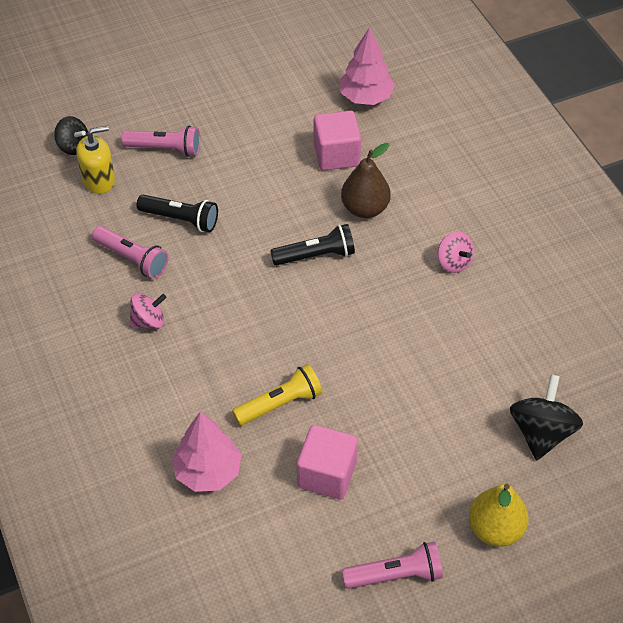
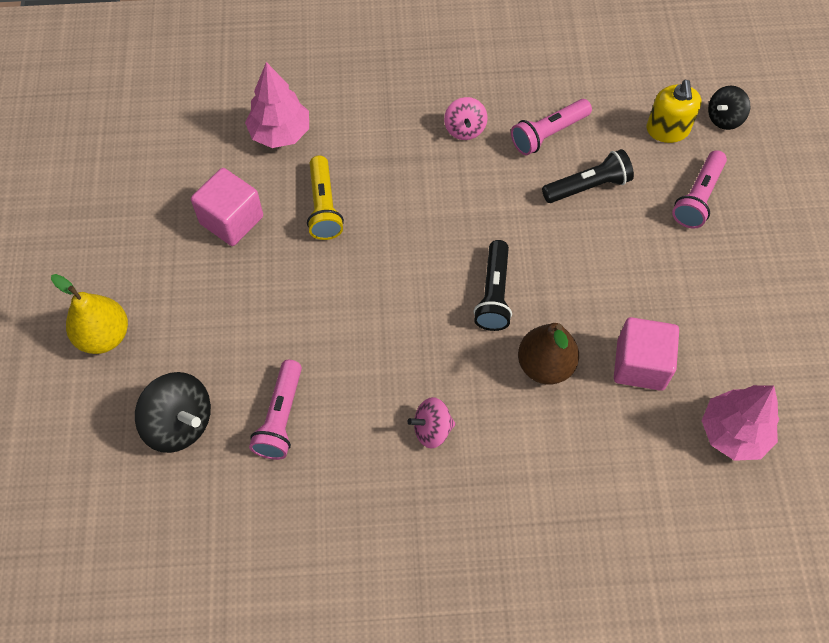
camera: 110 degrees right, 10 degrees up
black flashlight [136,195,218,232] -> black flashlight turned 150 degrees counterclockwise [542,149,634,203]
pink flashlight [342,542,443,589] -> pink flashlight moved to [249,360,302,460]

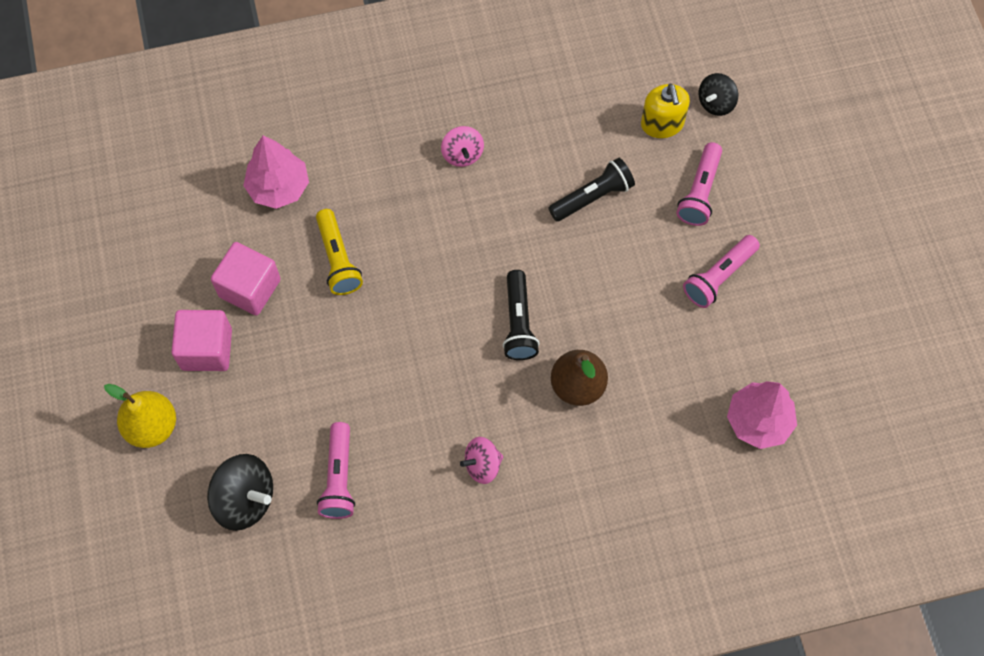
camera: 10 degrees left, 5 degrees up
pink flashlight [511,99,592,155] -> pink flashlight moved to [683,235,760,308]
pink cube [614,317,679,391] -> pink cube moved to [172,310,232,371]

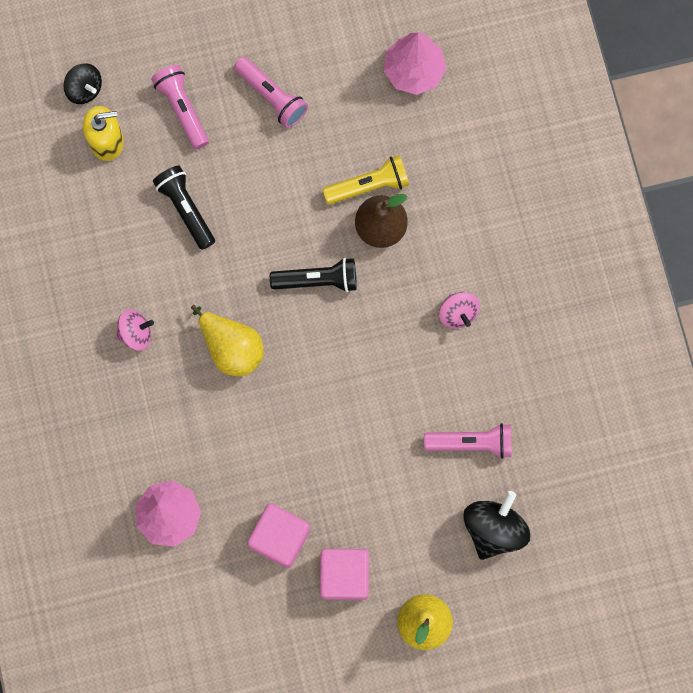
camera: 90 degrees left, 10 degrees up
yellow flashlight [316,209,363,295] -> yellow flashlight moved to [322,155,409,205]
pink flashlight [676,142,722,226] -> pink flashlight turned 135 degrees counterclockwise [151,65,209,150]
none -> yellow pear [191,305,264,376]

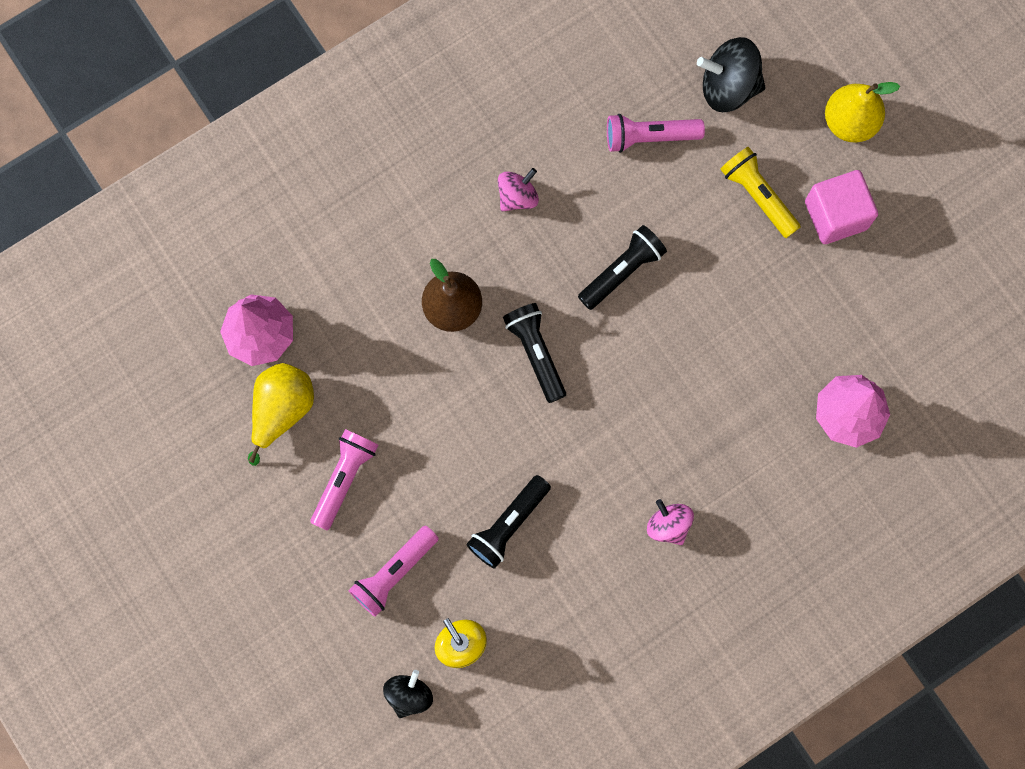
camera: 110 degrees left, 0 degrees up
yellow pear [191,305,264,376] -> yellow pear moved to [248,363,314,466]
pink cube [248,503,311,568] -> none
yellow flashlight [322,155,409,205] -> yellow flashlight moved to [720,147,801,238]
pink flashlight [424,423,511,459] -> pink flashlight turned 75 degrees counterclockwise [607,114,705,153]
none -> black flashlight [578,225,667,310]

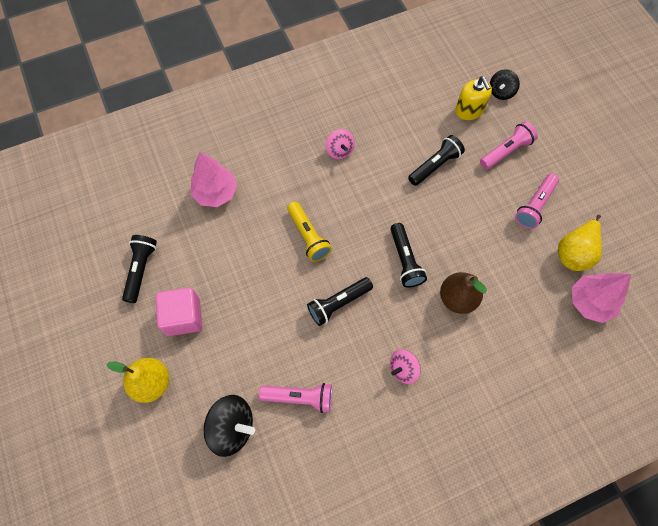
camera: 170 degrees left, 10 degrees down
yellow flashlight [720,147,801,238] -> yellow flashlight moved to [287,202,332,262]
none -> black flashlight [122,235,157,303]

